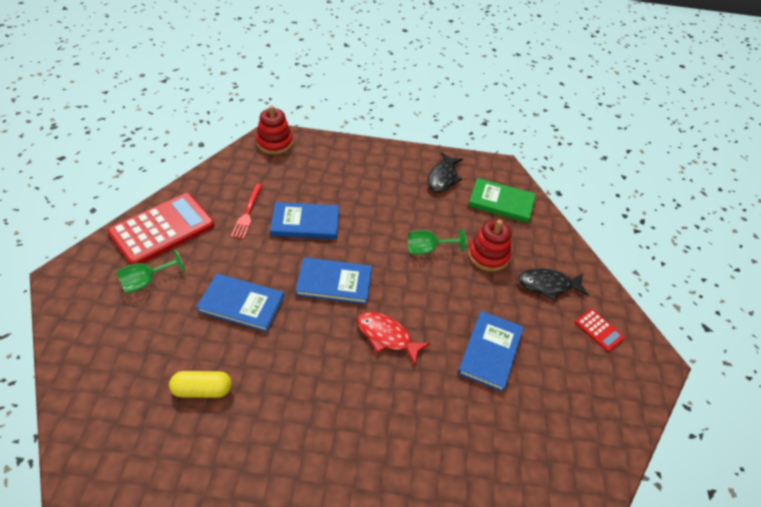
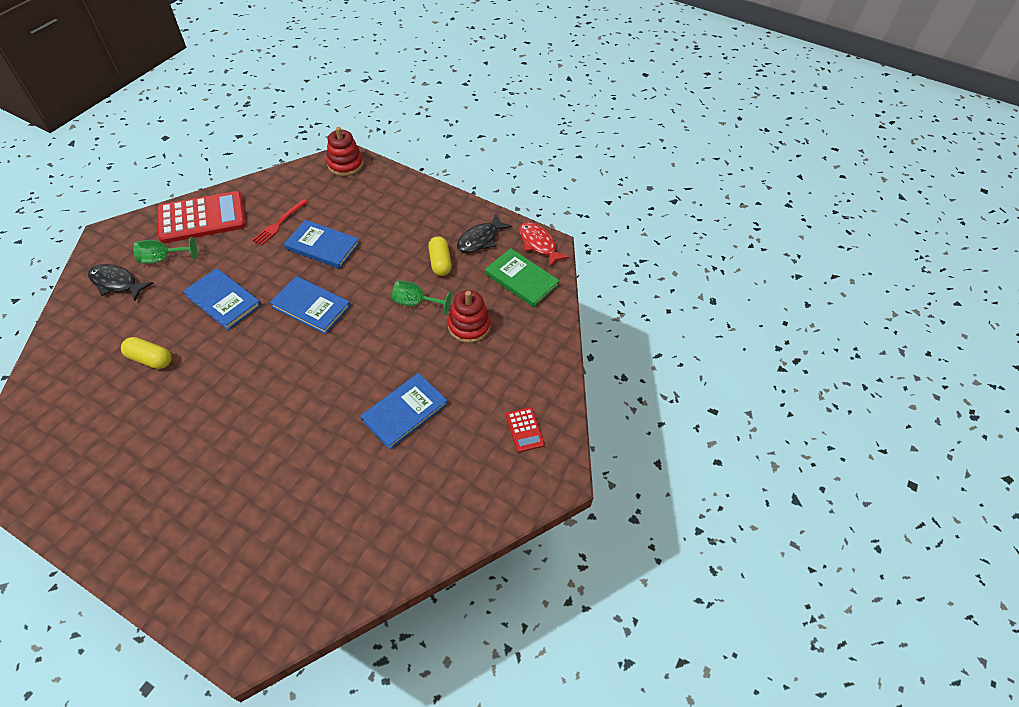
camera: 25 degrees right, 5 degrees up
red fish [357,312,430,365] -> red fish moved to [519,222,569,268]
black fish [518,269,589,301] -> black fish moved to [88,264,153,301]
none -> yellow capsule [428,236,452,276]

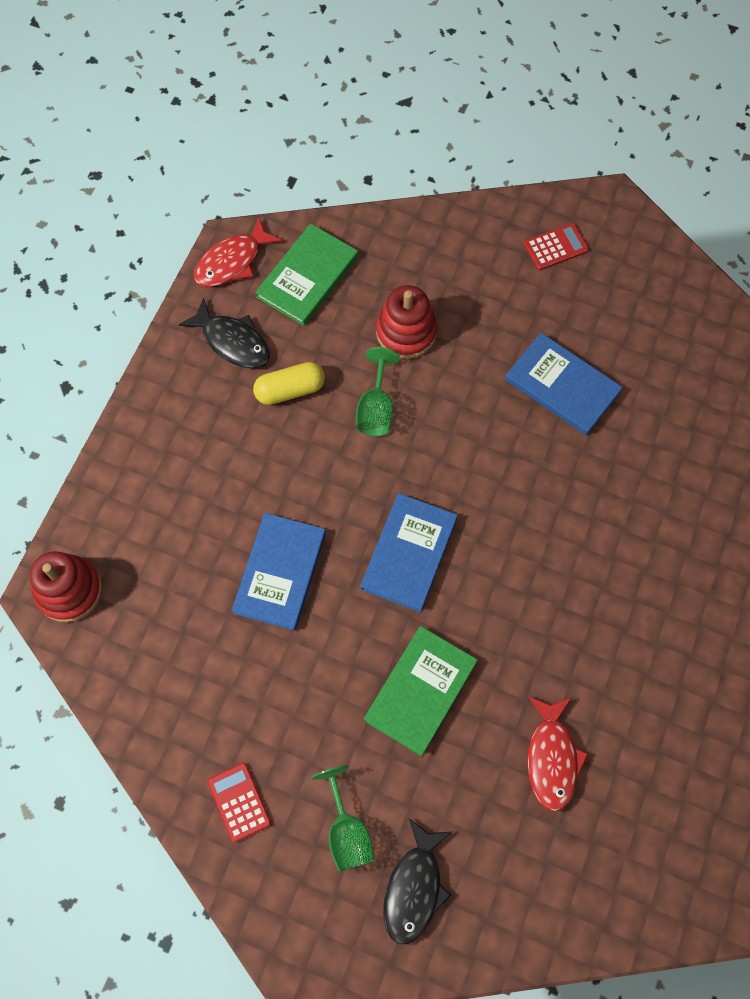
camera: 95 degrees left, 15 degrees up
yellow capsule [121,337,171,369] -> red fish [527,696,589,812]
red calculator [157,191,246,243] -> red calculator [207,763,271,843], size x0.45
blue book [183,268,261,330] -> green book [364,626,478,756]
red fork [252,199,308,246] -> none

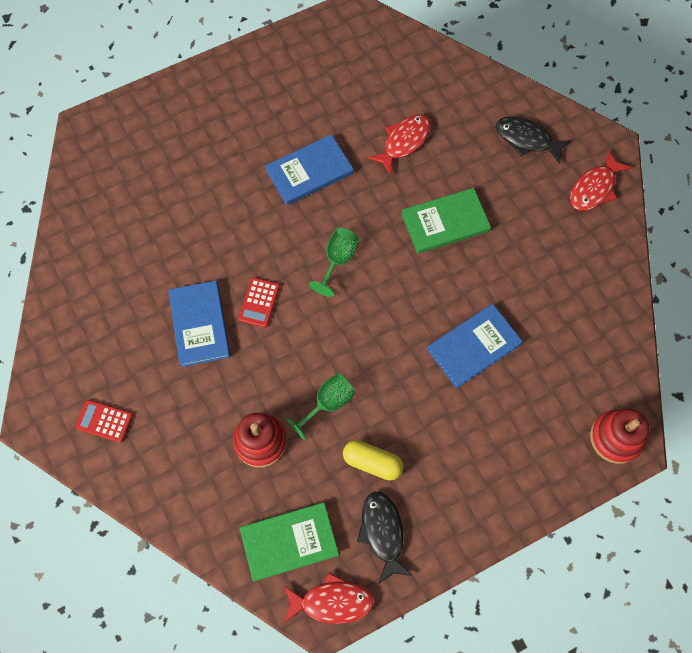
camera: 140 degrees left, 0 degrees up
red calculator [207,763,271,843] -> red calculator moved to [238,278,280,328]
green goblet [312,765,375,871] -> green goblet moved to [309,228,359,297]
blue book [360,493,458,612] -> blue book moved to [265,134,353,205]
black fish [384,818,453,944] -> black fish turned 120 degrees counterclockwise [496,116,571,164]
none -> red fish [570,150,632,211]

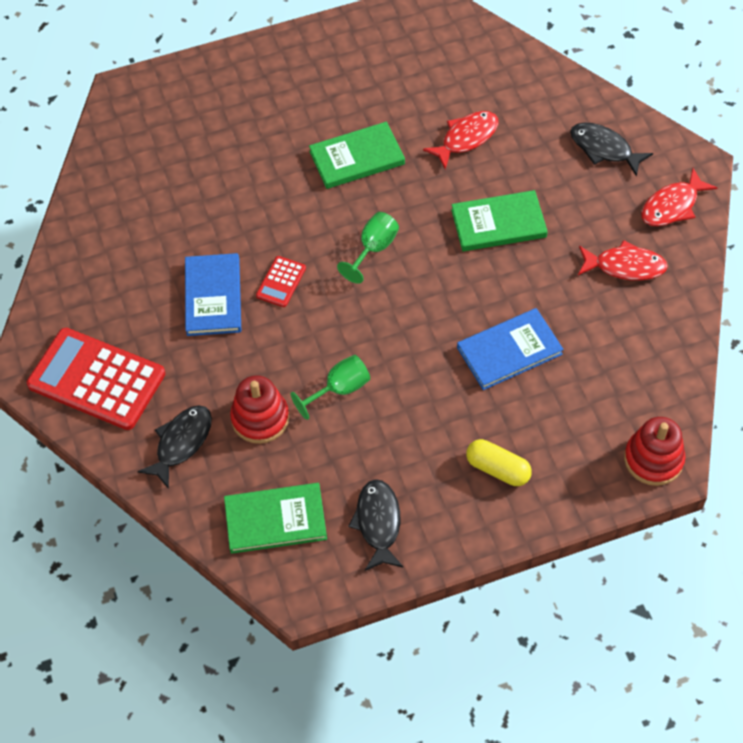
camera: 10 degrees right, 10 degrees down
red calculator [75,400,133,443] -> red calculator [27,328,165,430], size x2.21
blue book [265,134,353,205] -> green book [309,122,405,189]
red fish [284,572,375,624] -> red fish moved to [578,240,668,280]
yellow capsule [343,440,403,480] -> yellow capsule moved to [466,439,532,486]
none -> black fish [137,405,212,489]

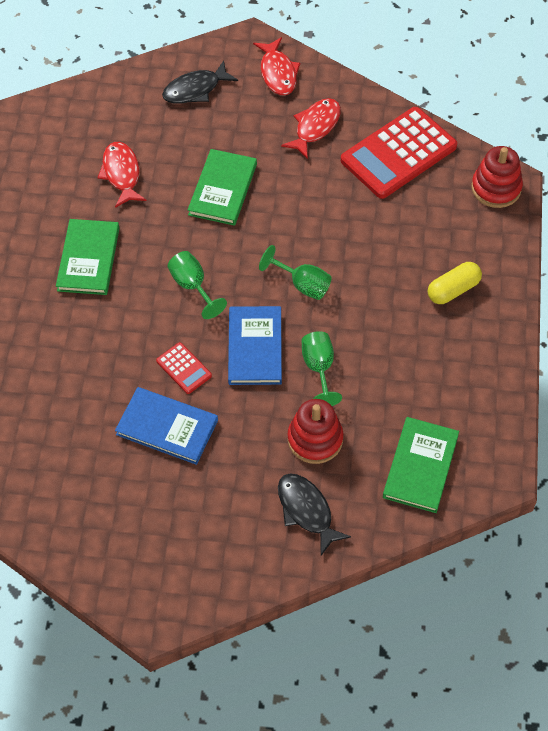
camera: 65 degrees left, 0 degrees up
red calculator [27,328,165,430] -> red calculator moved to [341,107,457,199]
black fish [348,479,404,571] -> none
blue book [457,308,564,390] -> blue book moved to [228,306,282,385]
none -> green goblet [259,245,332,300]

